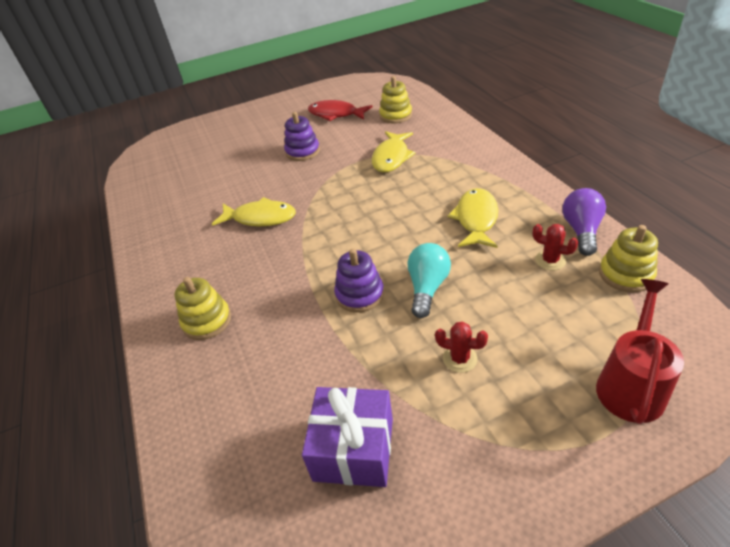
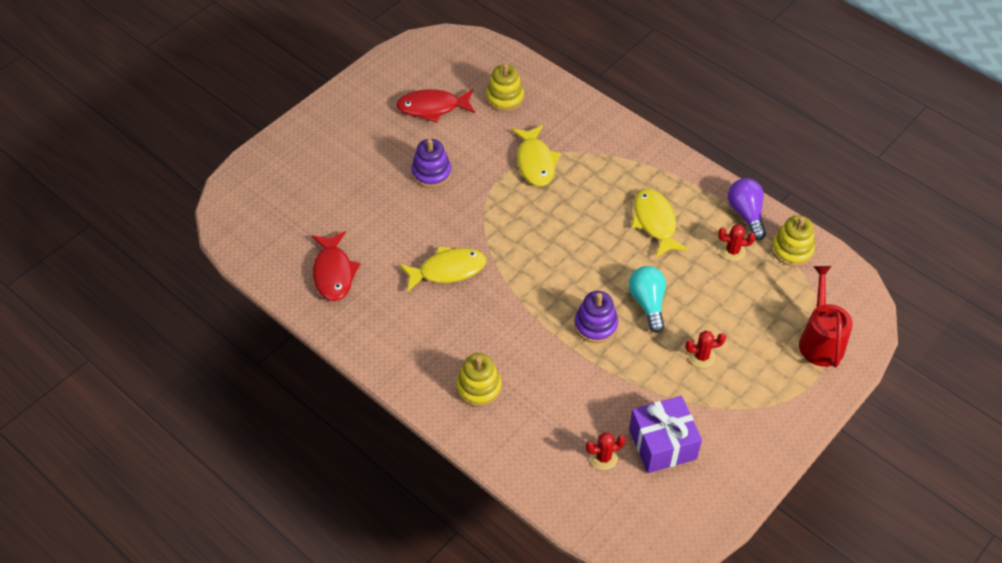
camera: 30 degrees left, 10 degrees up
none -> red fish [311,231,360,301]
none -> red cactus [586,433,626,470]

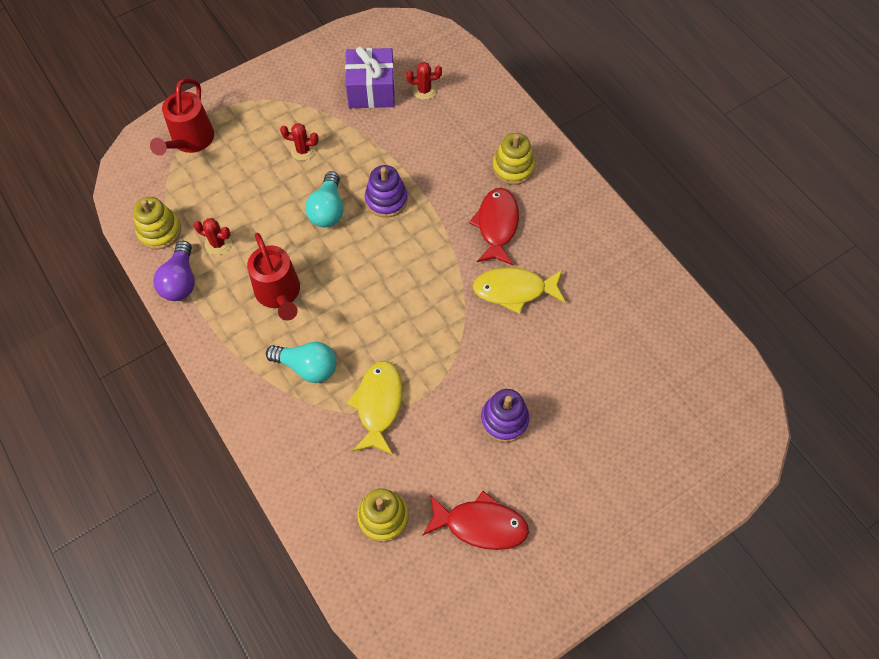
camera: 165 degrees left, 10 degrees up
red fish [311,231,360,301] -> red fish moved to [469,188,519,265]
yellow fish [632,189,688,257] -> red watering can [247,233,300,320]
none -> turquoise light bulb [266,342,337,383]

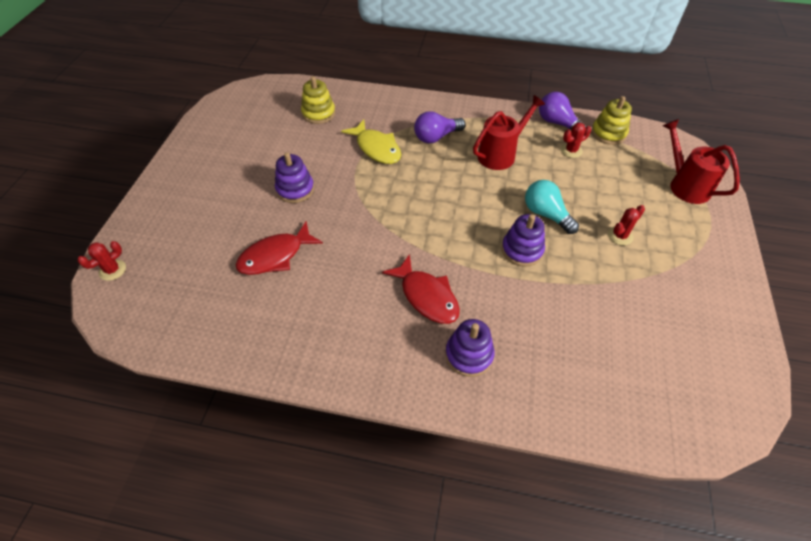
camera: 135 degrees right, 10 degrees down
red watering can [247,233,300,320] -> red watering can turned 120 degrees clockwise [473,95,545,170]
turquoise light bulb [266,342,337,383] -> purple light bulb [414,111,466,143]
purple gift [345,47,395,108] -> none
red cactus [406,62,442,100] -> red cactus moved to [78,241,126,281]
red fish [422,491,529,550] -> red fish moved to [236,222,323,275]
yellow fish [473,268,565,314] -> none
yellow stacking toy [492,133,535,185] -> purple stacking toy [445,319,495,377]

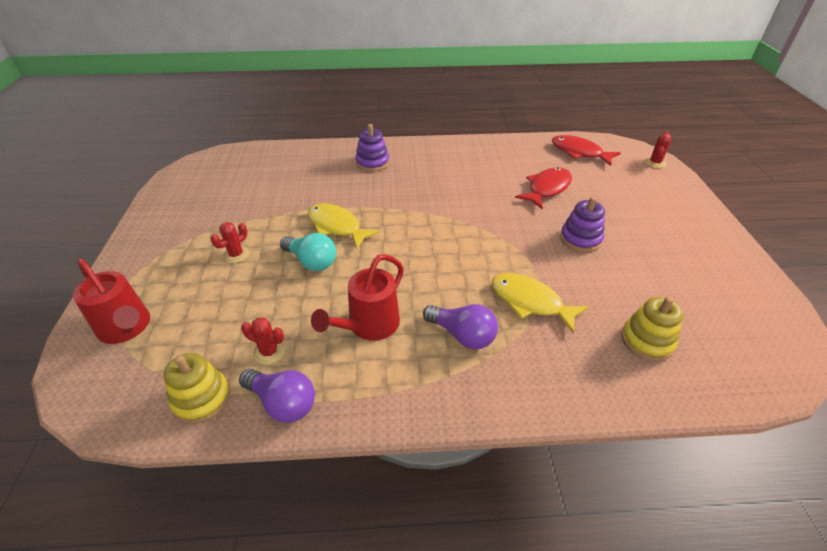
camera: 165 degrees right, 10 degrees down
red fish [382,254,460,324] -> red fish moved to [552,135,621,166]
purple light bulb [414,111,466,143] -> purple light bulb turned 75 degrees clockwise [423,304,498,349]
purple stacking toy [502,214,545,267] -> yellow fish [308,203,380,249]
red cactus [561,122,591,158] -> red cactus turned 60 degrees clockwise [241,318,285,364]

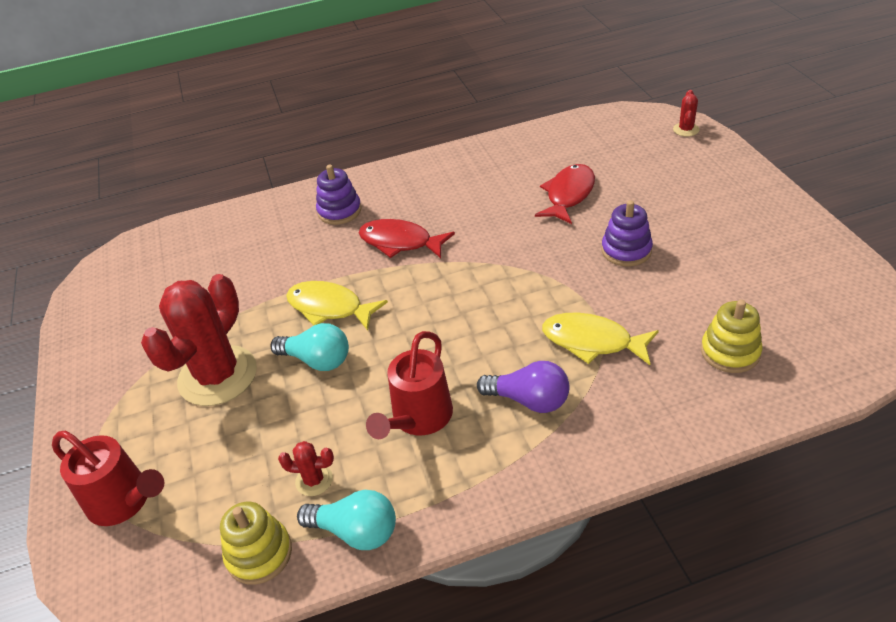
camera: 10 degrees left, 0 degrees up
red cactus [210,222,249,263] -> red cactus [141,274,257,406], size x2.41
purple light bulb [239,369,315,423] -> turquoise light bulb [297,490,396,550]
red fish [552,135,621,166] -> red fish moved to [359,219,455,258]

